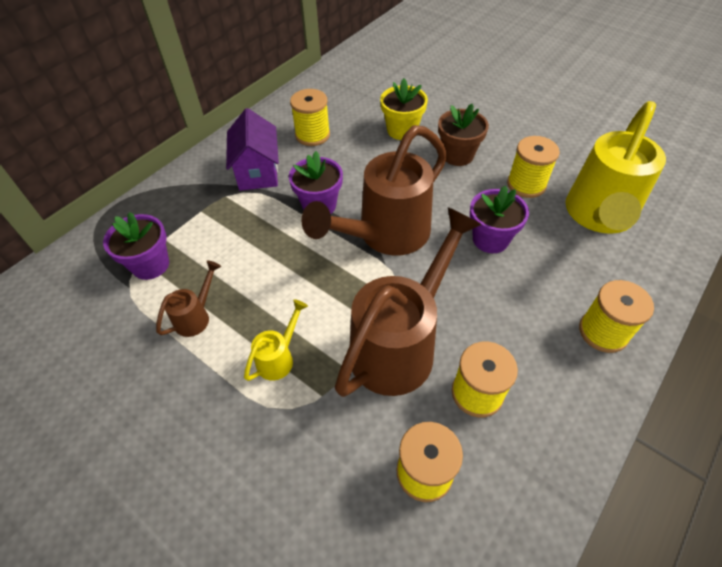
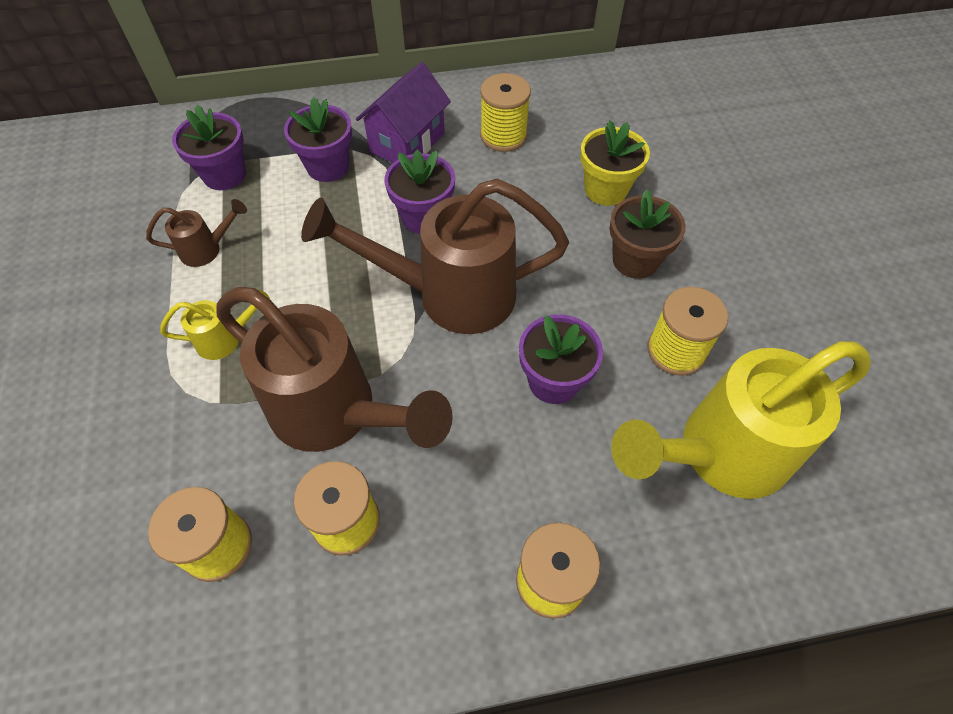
camera: 40 degrees right, 5 degrees up
brown watering can [335,207,482,397] -> brown watering can turned 45 degrees clockwise [216,287,453,452]
none -> purple flower pot [284,97,352,182]

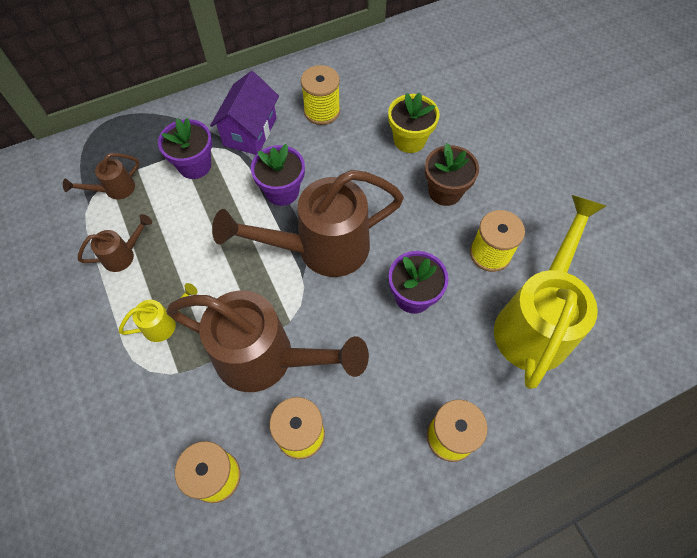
camera: 15 degrees left, 5 degrees up
purple flower pot [172,105,246,190] -> brown watering can [63,153,139,199]
yellow watering can [611,341,871,499] -> yellow watering can turned 150 degrees clockwise [494,195,606,389]

